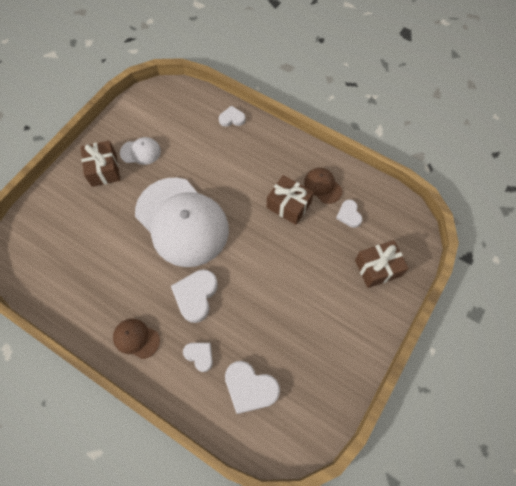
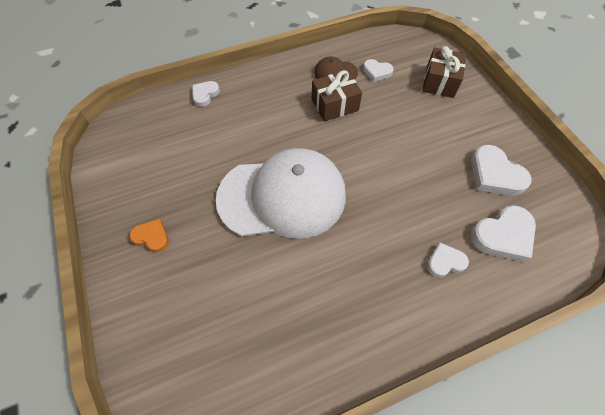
camera: 55 degrees left, 5 degrees down
brown gift [81,141,120,187] -> orange heart [130,219,169,252]
brown cap [113,319,160,359] -> none
white cap [120,137,161,165] -> none
white heart [171,269,218,323] -> white heart moved to [471,145,532,196]

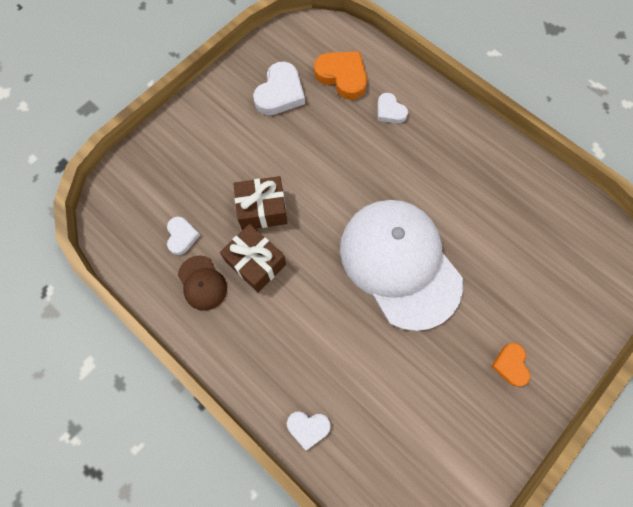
camera: 115 degrees left, 10 degrees up
brown gift [422,46,466,98] -> brown gift moved to [233,176,287,230]
white heart [471,205,536,262] -> orange heart [314,51,367,99]

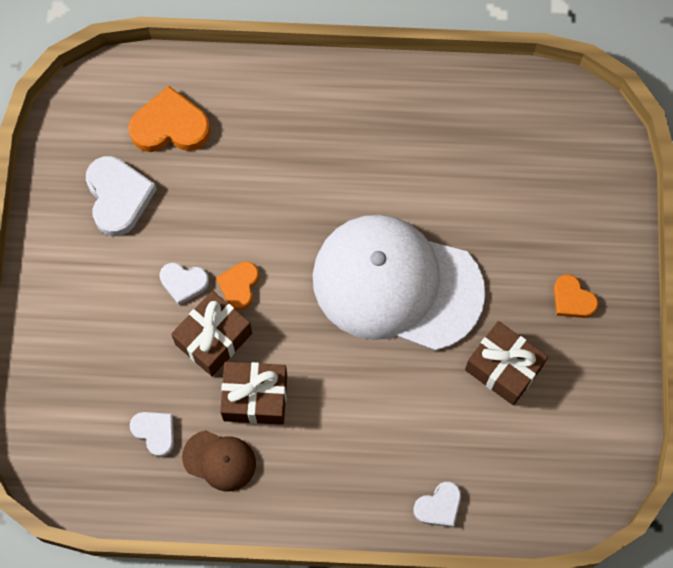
camera: 40 degrees left, 0 degrees up
white heart [377,93,408,123] -> white heart moved to [160,263,209,305]
none -> orange heart [216,261,259,310]
none -> brown gift [465,321,548,405]

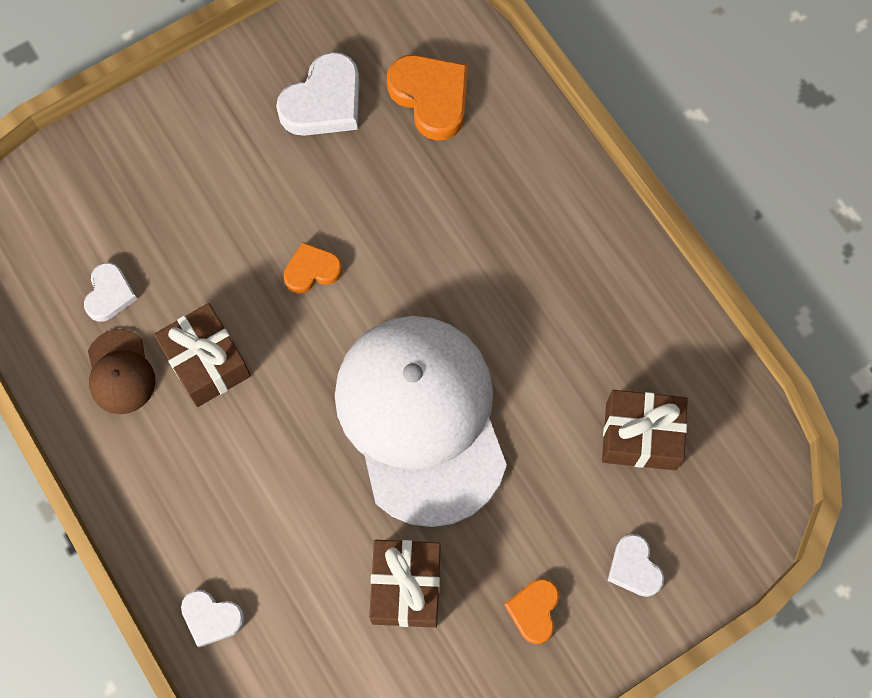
camera: 55 degrees right, 0 degrees up
white heart [160,263,209,305] -> white heart moved to [607,534,664,597]
brown gift [171,291,252,376] -> brown gift moved to [602,390,688,470]

